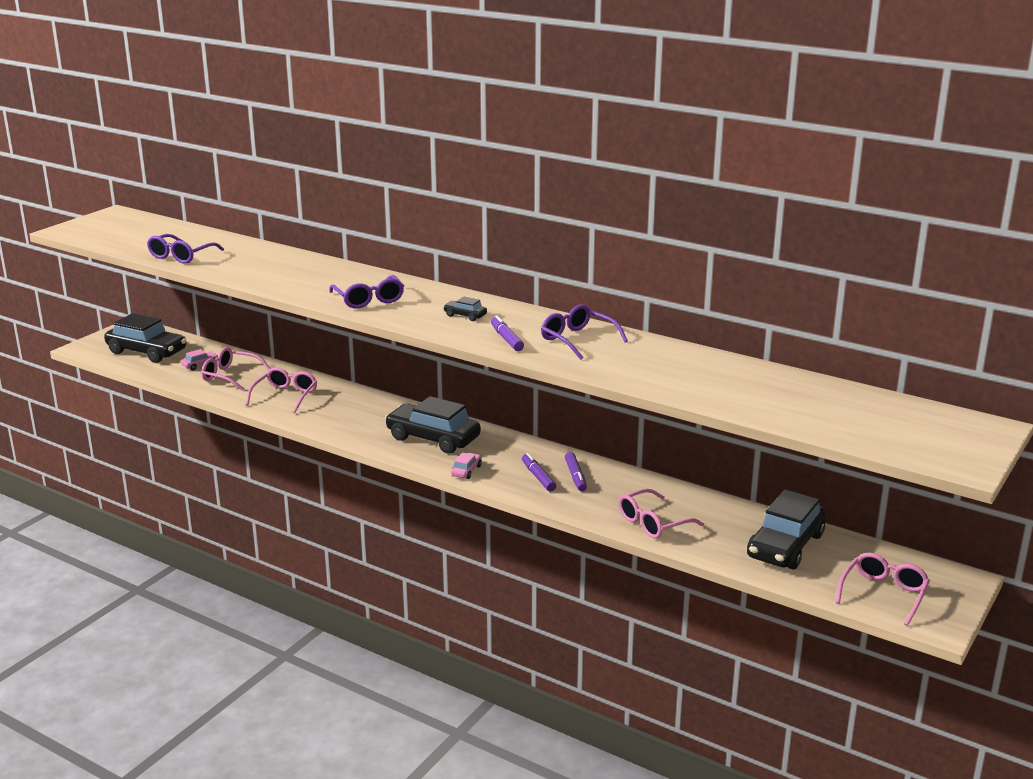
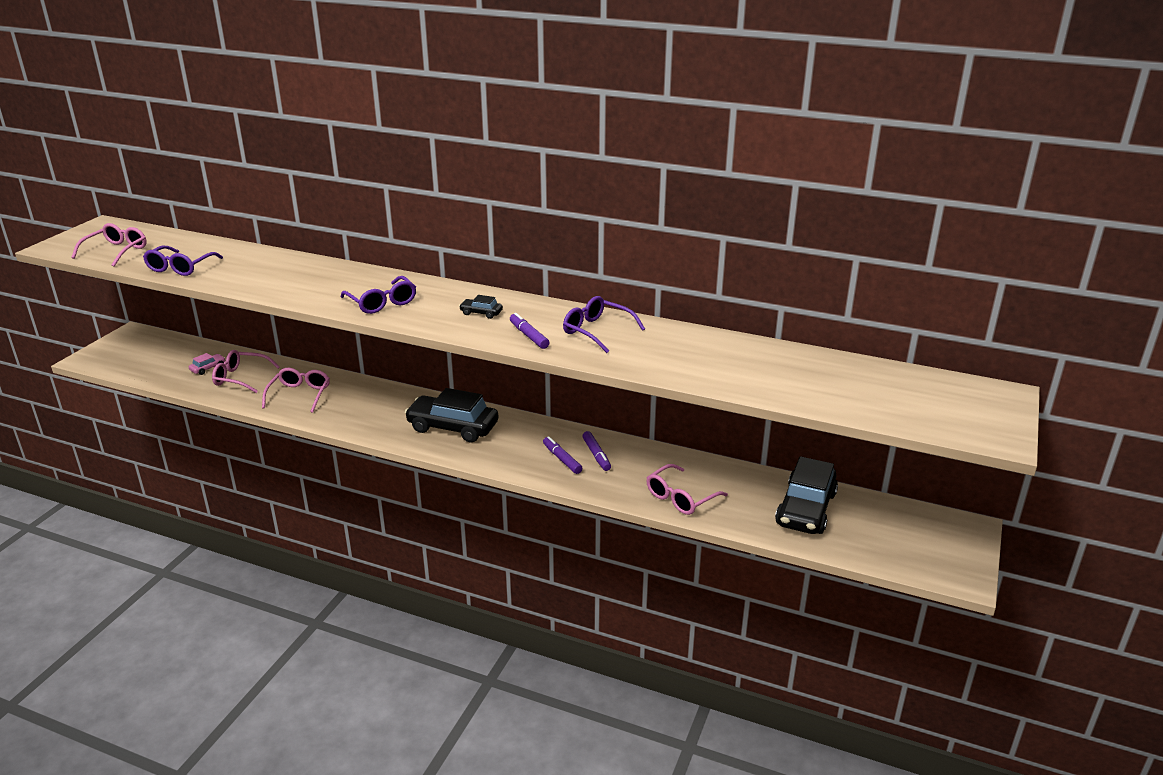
camera: 10 degrees left, 5 degrees up
black car [104,313,187,363] -> none
pink car [451,453,482,479] -> none
pink glasses [835,552,930,626] -> pink glasses moved to [71,223,147,267]

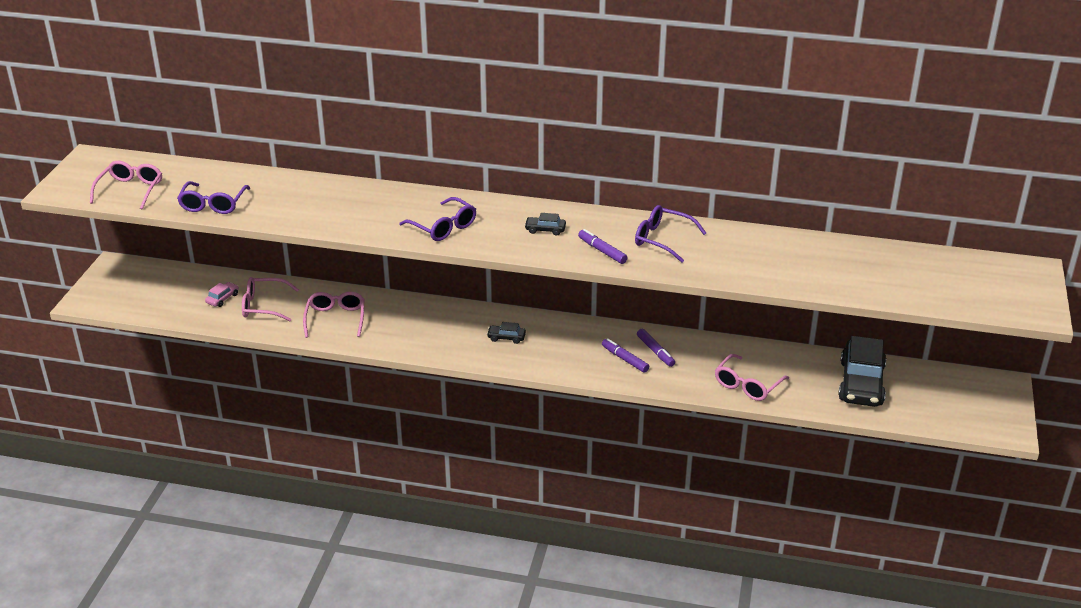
camera: 10 degrees left, 5 degrees up
black car [404,388,498,442] -> black car [487,322,526,344], size x0.43

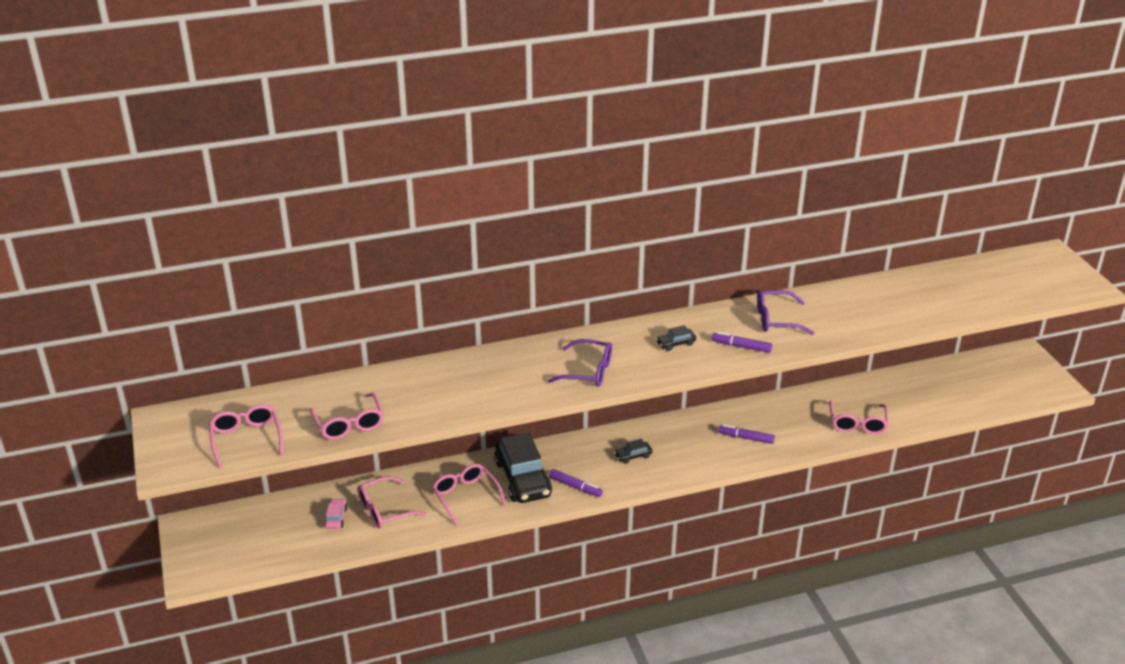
camera: 30 degrees left, 0 degrees up
purple glasses [177,181,250,214] -> pink glasses [310,393,384,440]
purple marker [637,329,675,367] -> purple marker moved to [549,469,603,497]
black car [838,336,886,407] -> black car moved to [494,432,552,503]

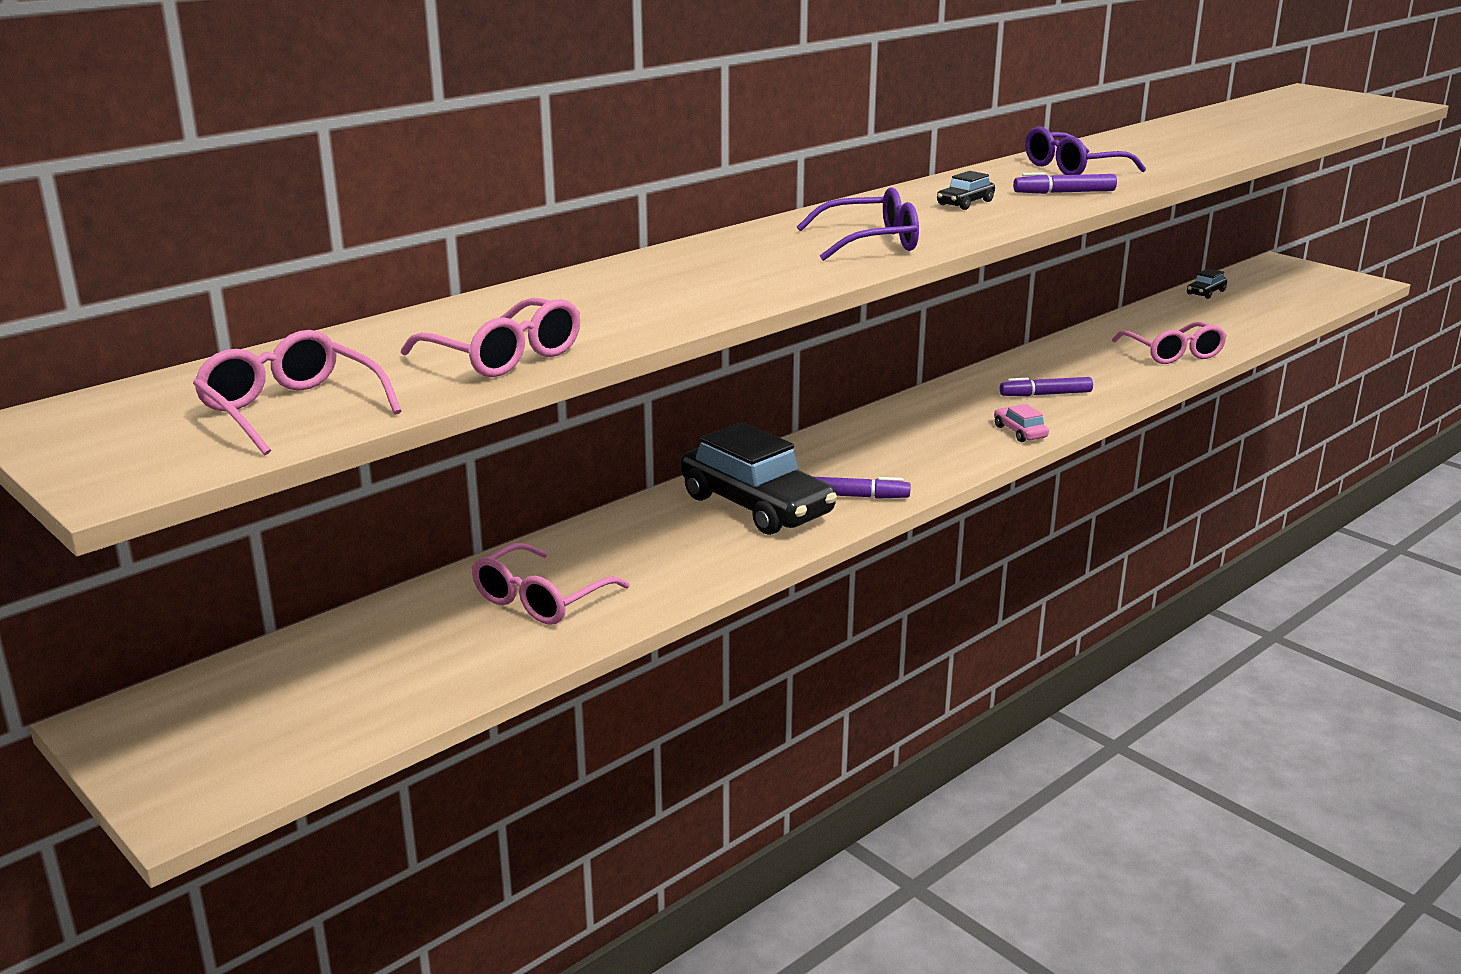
camera: 25 degrees left, 10 degrees down
pink car [324,498,347,529] -> pink car moved to [994,404,1049,442]
pink glasses [432,464,506,525] -> none
black car [614,439,652,464] -> black car moved to [1187,268,1227,299]

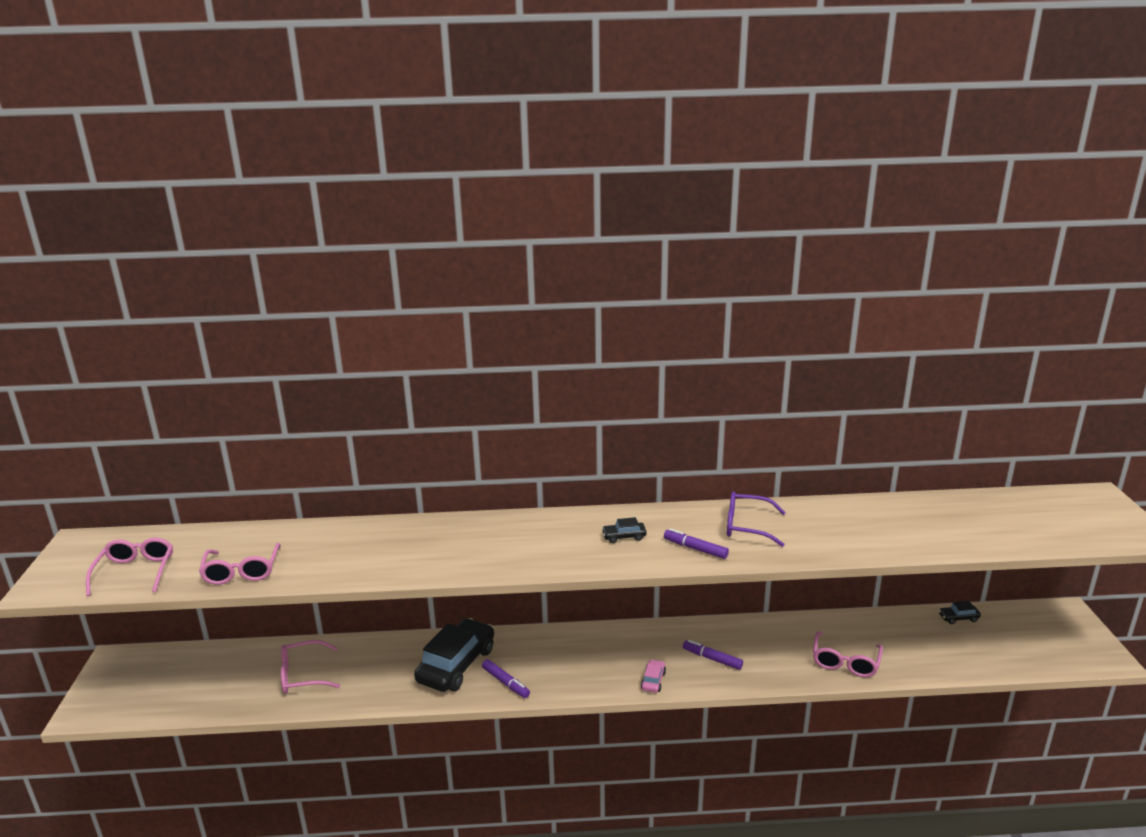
camera: 40 degrees right, 0 degrees up
black car [680,422,837,535] -> black car turned 150 degrees counterclockwise [414,618,494,692]
purple glasses [797,187,919,261] -> none

